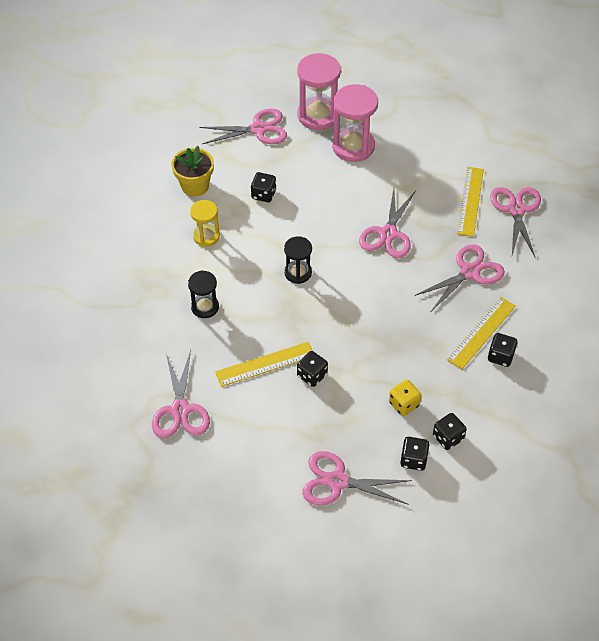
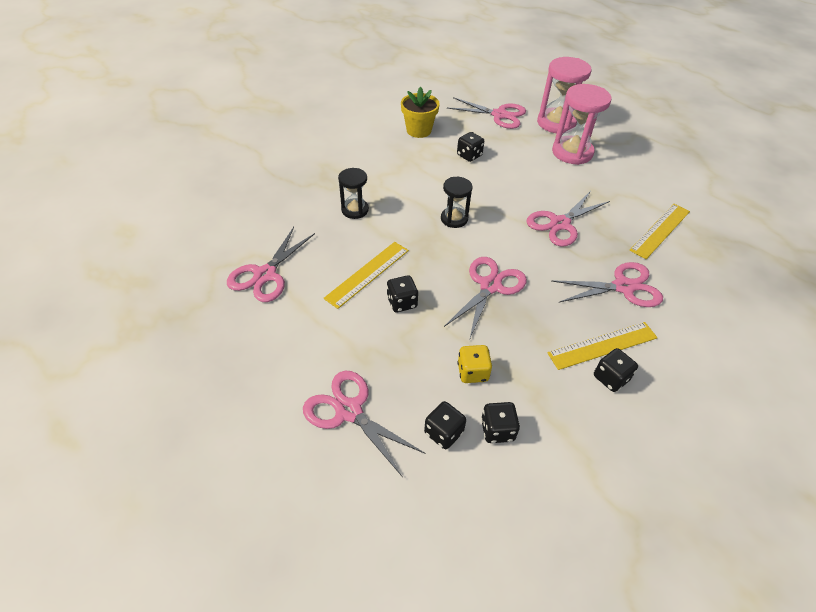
camera: 30 degrees right, 5 degrees down
yellow hourglass [190,200,220,247] -> none
yellow ruler [215,342,313,387] -> yellow ruler turned 60 degrees counterclockwise [324,242,409,309]
pink scissors [490,187,541,258] -> pink scissors moved to [444,257,527,338]

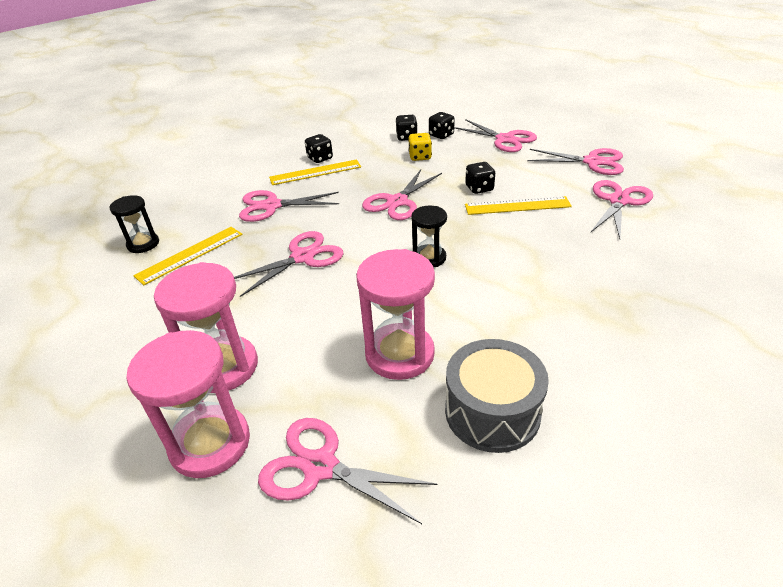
camera: 175 degrees left, 10 degrees down
yellow ruler [324,242,409,309] -> yellow ruler turned 45 degrees clockwise [465,196,572,215]
black hourglass [338,168,369,219] -> black hourglass moved to [110,195,159,253]
yellow flower pot [401,86,440,138] -> grey drum [445,339,549,453]
black dice [457,132,484,162] -> pink hourglass [356,249,435,380]
none -> pink scissors [527,148,624,175]

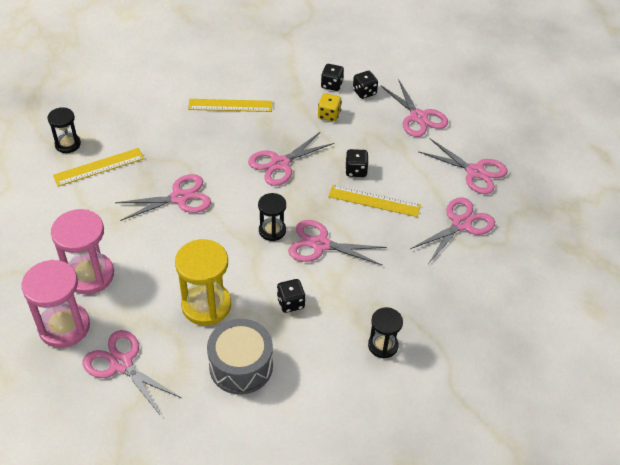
camera: 15 degrees right, 10 degrees up
pink scissors [239,190,339,222] -> pink scissors moved to [288,220,387,266]
black dice [305,134,333,163] -> black dice moved to [277,279,306,313]
pink hourglass [356,249,435,380] -> yellow hourglass [175,239,231,326]
none -> black hourglass [368,307,403,359]

